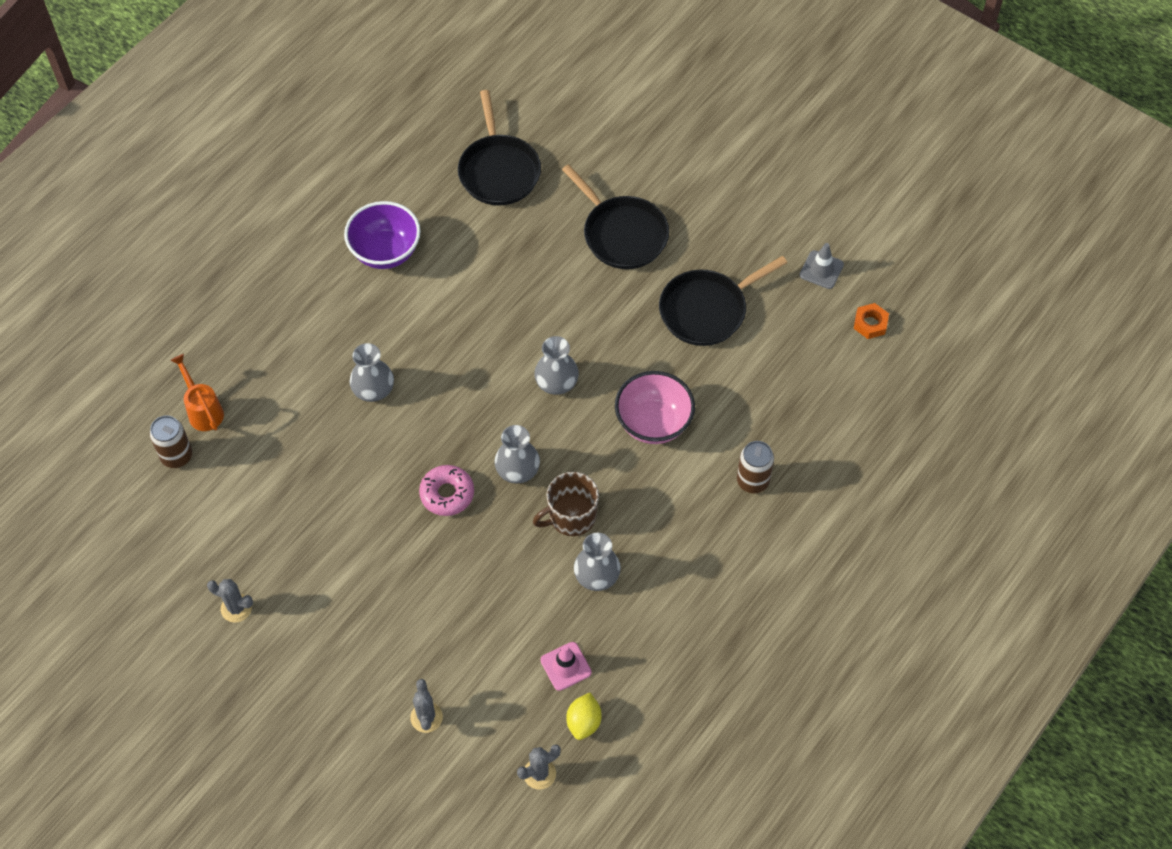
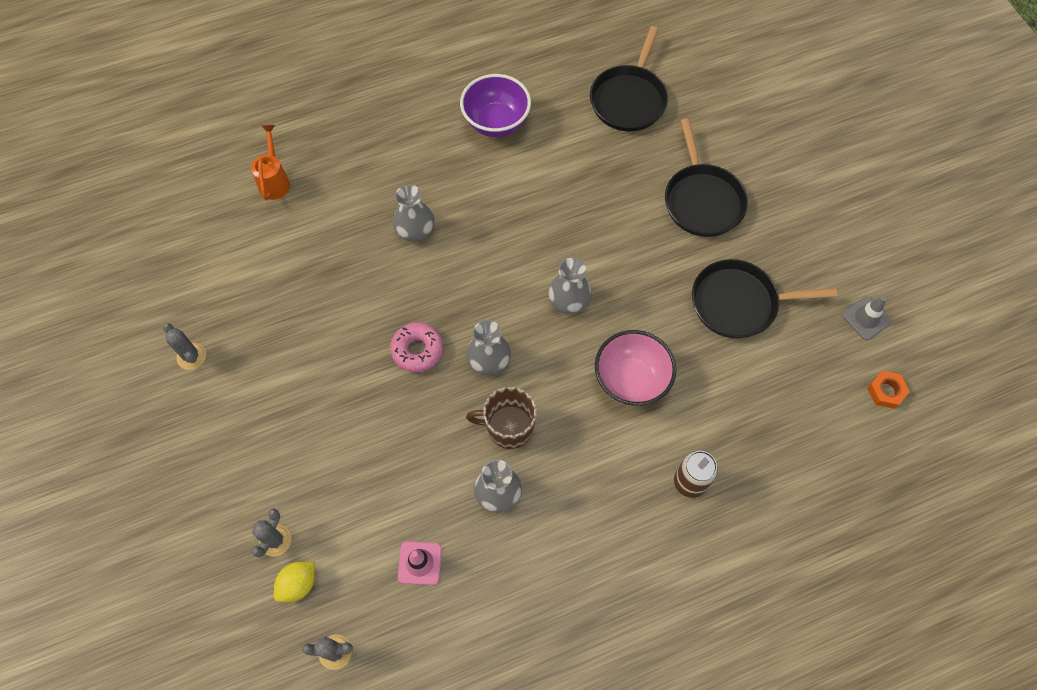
camera: 30 degrees right, 5 degrees up
brown can [150,415,192,468] -> none
yellow lemon [566,693,602,740] -> yellow lemon moved to [274,562,315,602]

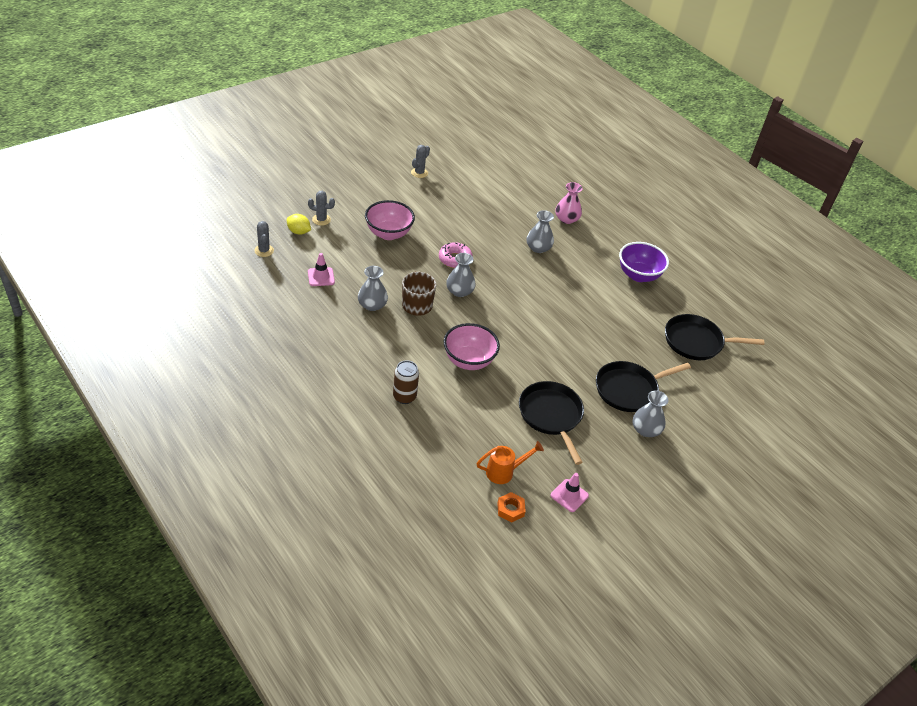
camera: 70 degrees right, 20 degrees down
orange watering can [251,125,290,201] -> orange watering can moved to [476,441,544,484]
grey vase [548,258,591,314] -> grey vase moved to [633,390,668,437]
grey traffic cone [842,296,892,340] -> pink traffic cone [551,473,589,512]
none -> pink bowl [365,200,415,240]
none -> pink vase [556,182,583,224]

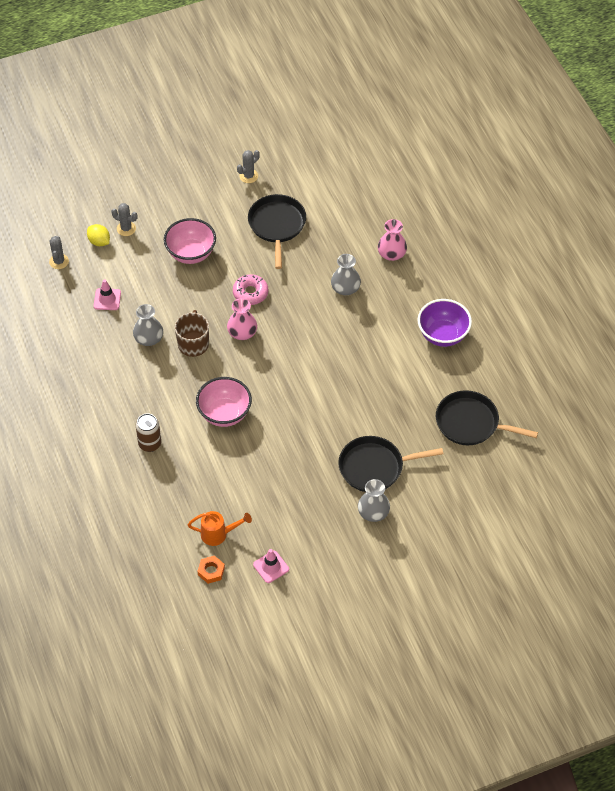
camera: 20 degrees right, 10 degrees up
grey vase [446,253,476,297] -> pink vase [227,298,257,340]
black pan [519,381,584,465] -> black pan moved to [248,194,306,269]

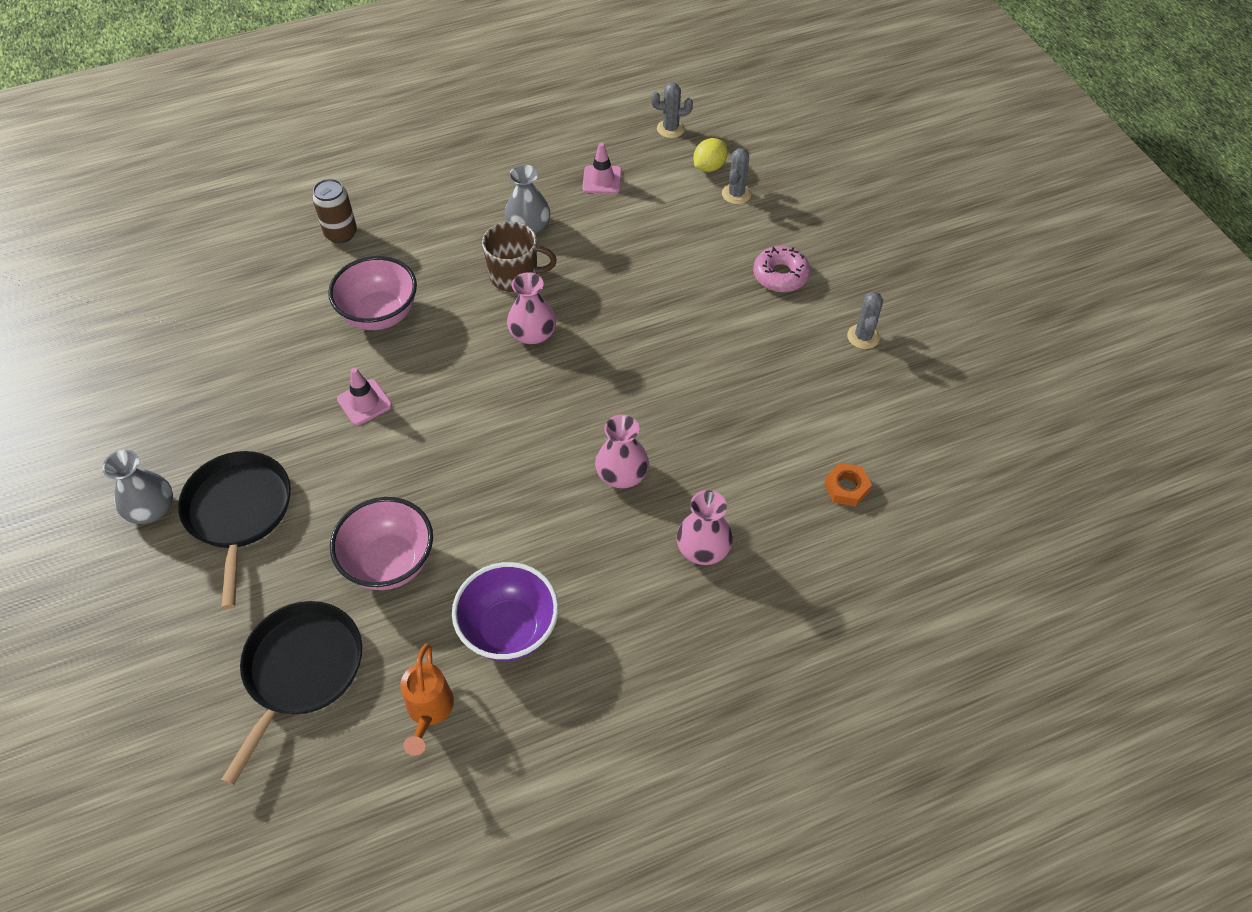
camera: 90 degrees right, 0 degrees up
pink bowl [164,218,216,264] -> pink bowl moved to [330,497,433,590]
orange watering can [187,511,252,546] -> orange watering can moved to [401,644,454,756]
orange nut [198,556,225,584] -> orange nut moved to [824,463,872,507]
pink donut [233,274,268,305] -> pink donut moved to [753,246,810,292]
grey cactus [237,150,260,183] -> grey cactus turned 45 degrees clockwise [847,292,883,349]
black pan [248,194,306,269] -> none
pink traffic cone [253,549,289,583] -> pink traffic cone moved to [337,368,392,425]
grey vase [331,254,361,295] -> pink vase [595,414,649,488]

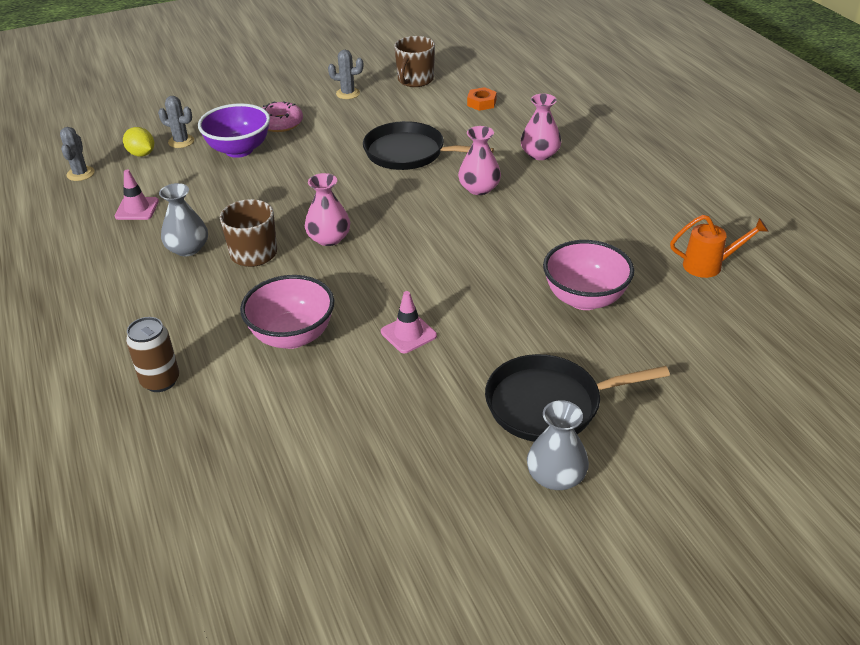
camera: 90 degrees left, 15 degrees down
black pan [221,601,362,785] -> black pan moved to [363,121,494,170]
purple bowl [452,562,559,661] -> purple bowl moved to [198,103,270,158]
none -> brown mug [394,36,435,87]

